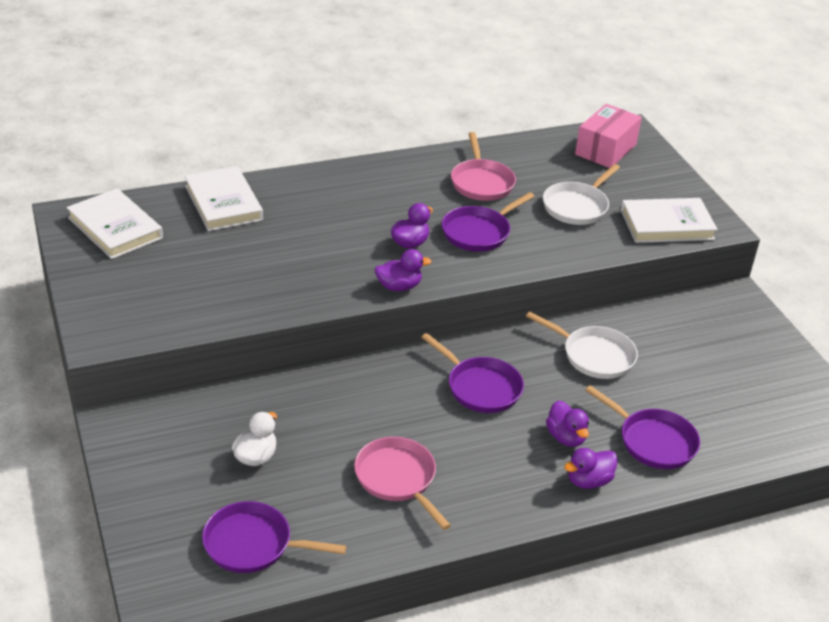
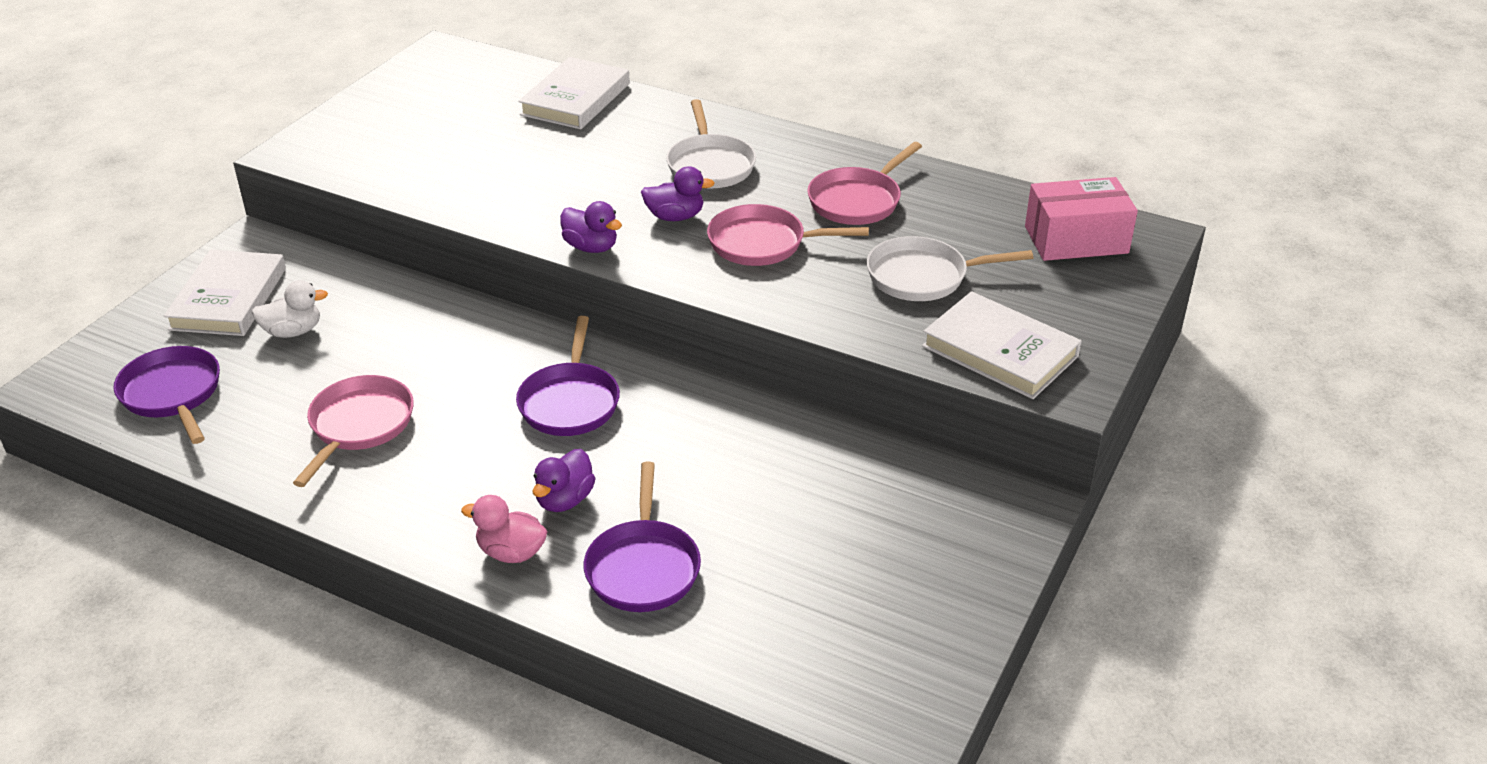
camera: 50 degrees right, 0 degrees up
white book [66,188,163,259] -> white book moved to [164,250,286,336]
purple pan [442,192,535,252] -> pink pan [707,204,869,266]
white pan [526,311,638,379] -> white pan moved to [666,99,756,189]
purple duck [564,448,618,489] -> pink duck [461,495,548,563]

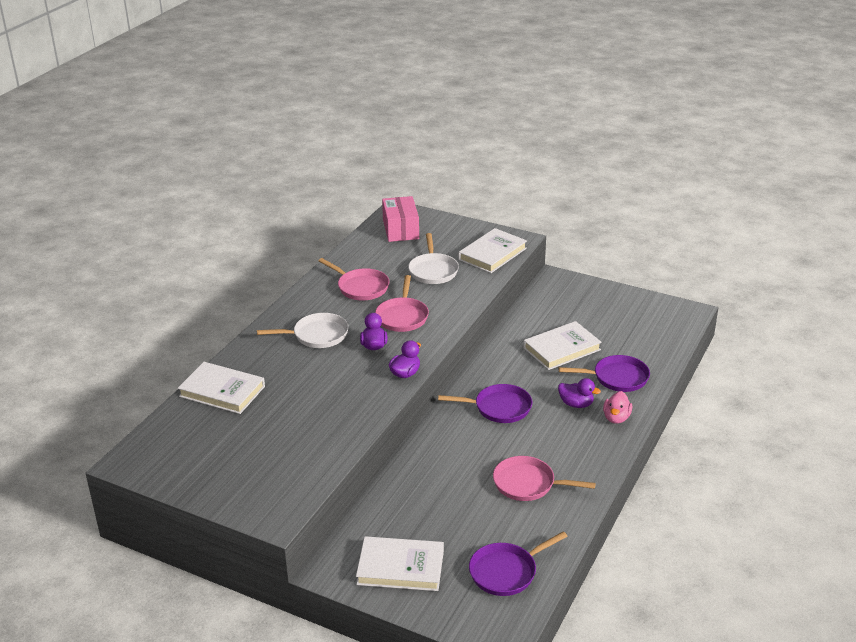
camera: 90 degrees left, 5 degrees down
white duck [252,280,328,338] -> none
none -> white book [523,321,602,370]

